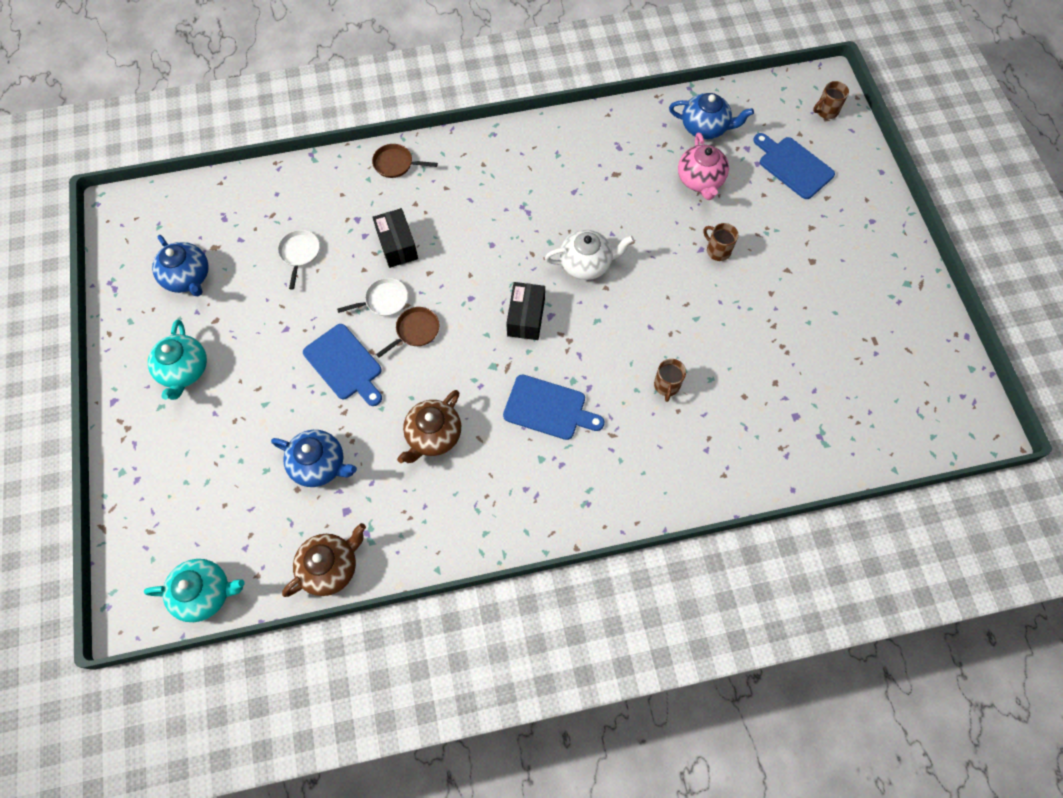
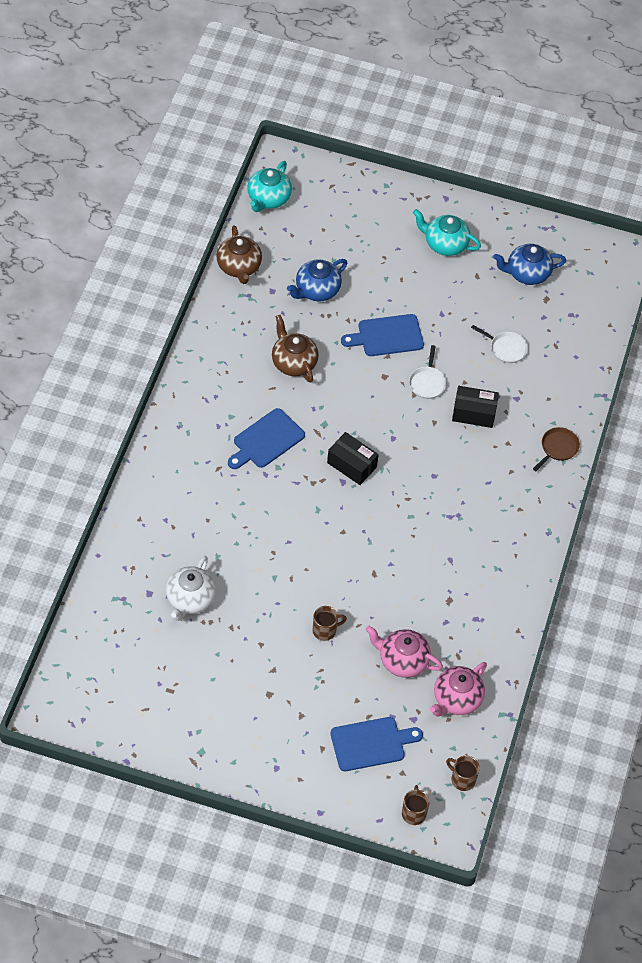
camera: 115 degrees right, 10 degrees down
brown pan [376,307,440,358] -> none
white teapot [545,230,634,280] -> white teapot moved to [166,556,216,621]
brown mug [654,359,686,402] -> brown mug moved to [446,756,480,791]
blue teapot [669,93,754,140] -> pink teapot [430,662,487,716]

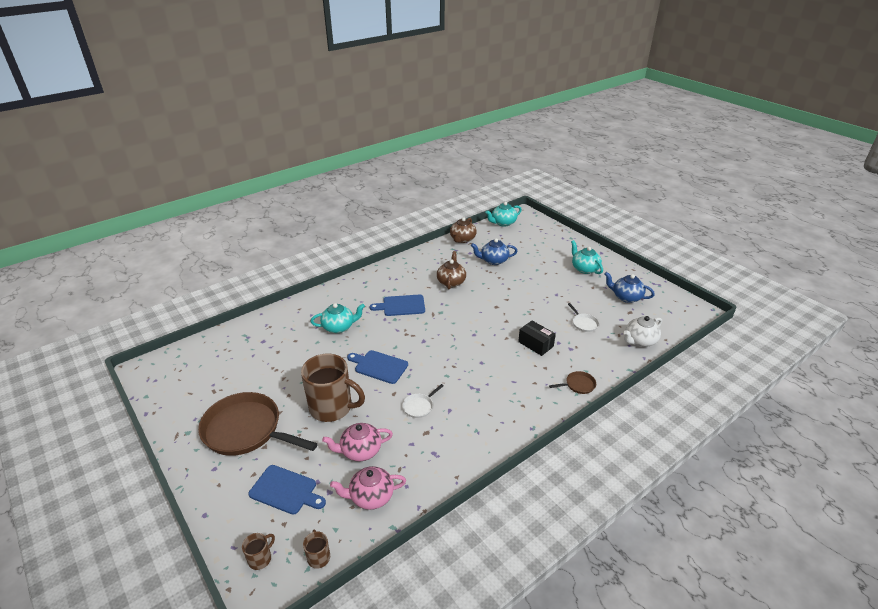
camera: 40 degrees right, 20 degrees down
white teapot [166,556,216,621] -> white teapot moved to [624,316,662,347]
brown mug [313,606,347,641] -> brown mug [301,354,365,422], size x2.34
black box [327,432,379,485] -> none
blue cutting board [341,314,424,356] -> blue cutting board moved to [347,350,408,384]
pink teapot [366,626,443,678] -> pink teapot turned 75 degrees counterclockwise [322,423,393,461]
white pan [409,345,446,399] -> white pan moved to [402,384,444,418]
none -> brown pan [198,392,318,456]
none -> turquoise teapot [311,303,365,333]

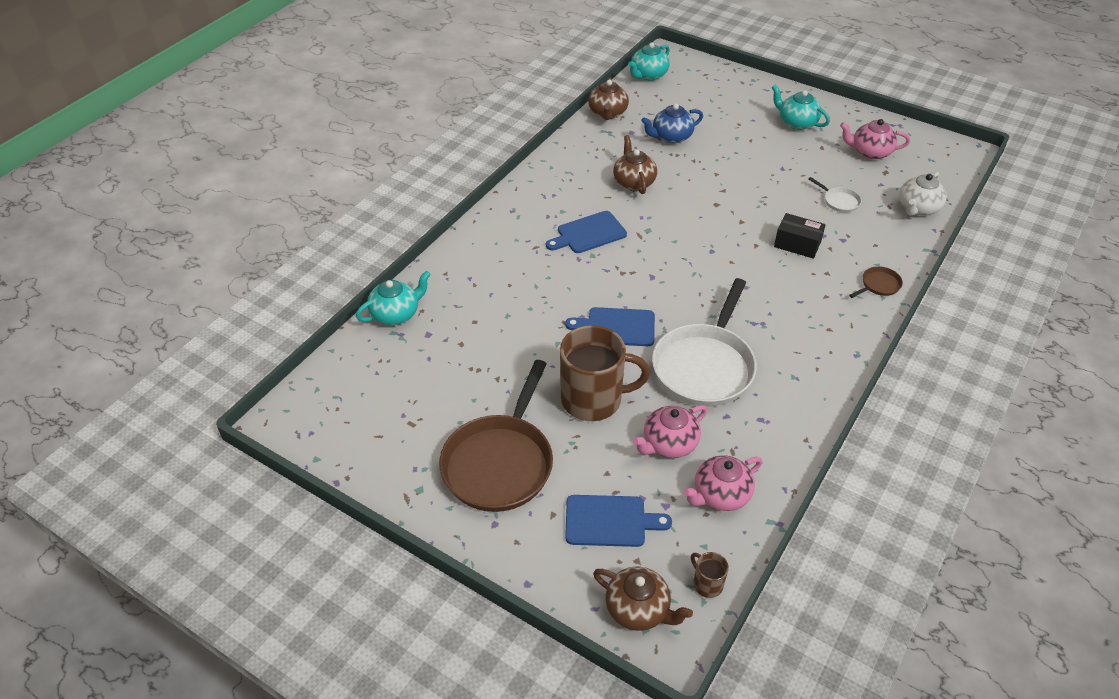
camera: 20 degrees left, 10 degrees up
brown pan [198,392,318,456] -> brown pan turned 75 degrees counterclockwise [439,360,553,512]
brown mug [242,533,275,570] -> brown teapot [593,567,693,631]
turquoise teapot [311,303,365,333] -> turquoise teapot moved to [356,271,431,325]
white pan [402,384,444,418] -> white pan [652,278,757,407], size x2.42
blue teapot [605,272,655,303] -> pink teapot [840,119,910,160]

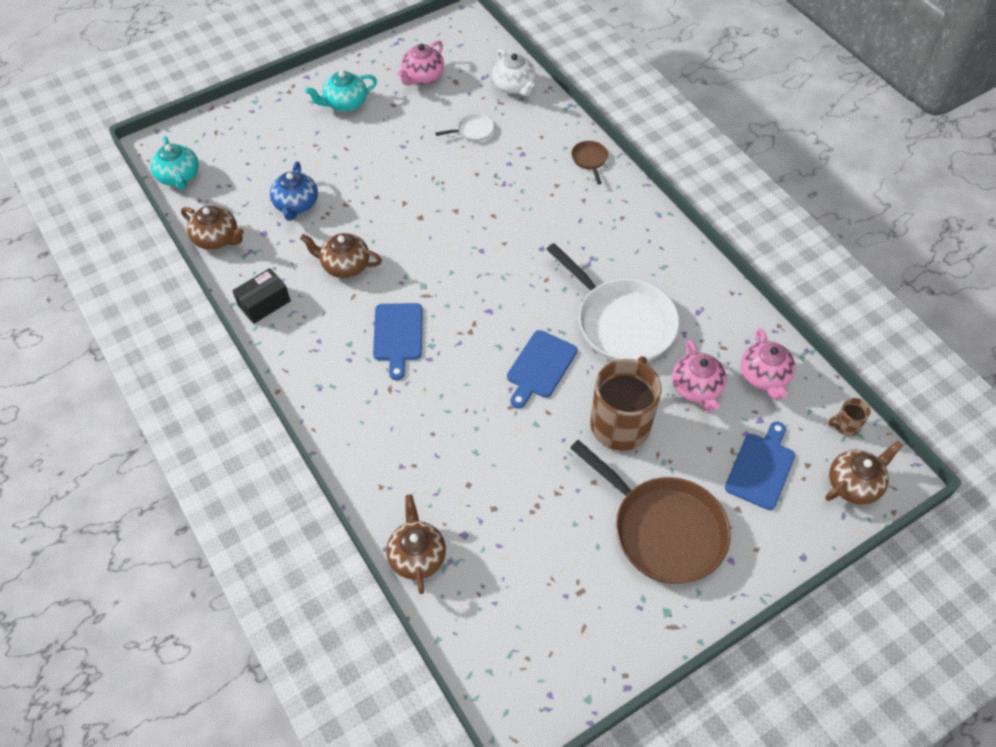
camera: 65 degrees left, 10 degrees up
turquoise teapot [356,271,431,325] -> brown teapot [386,494,446,594]
black box [774,213,826,259] -> black box moved to [232,268,291,324]

